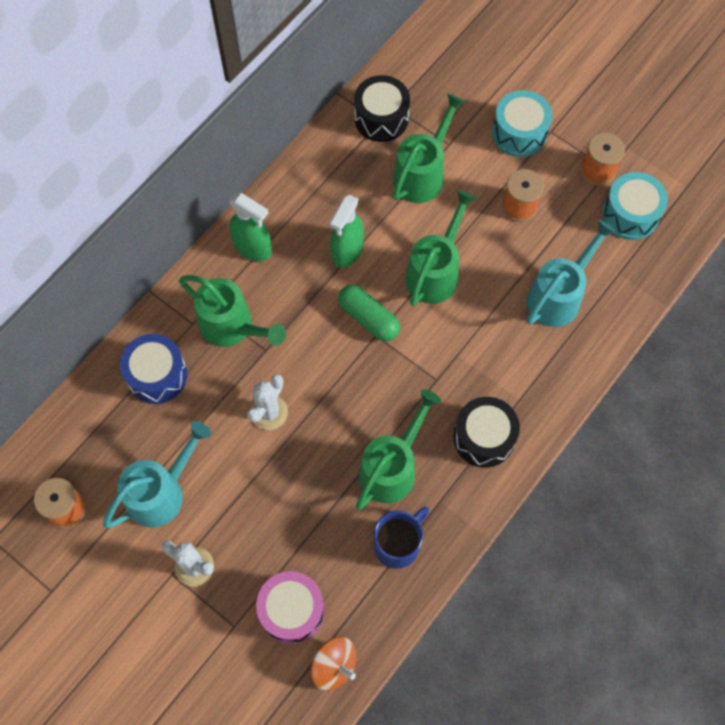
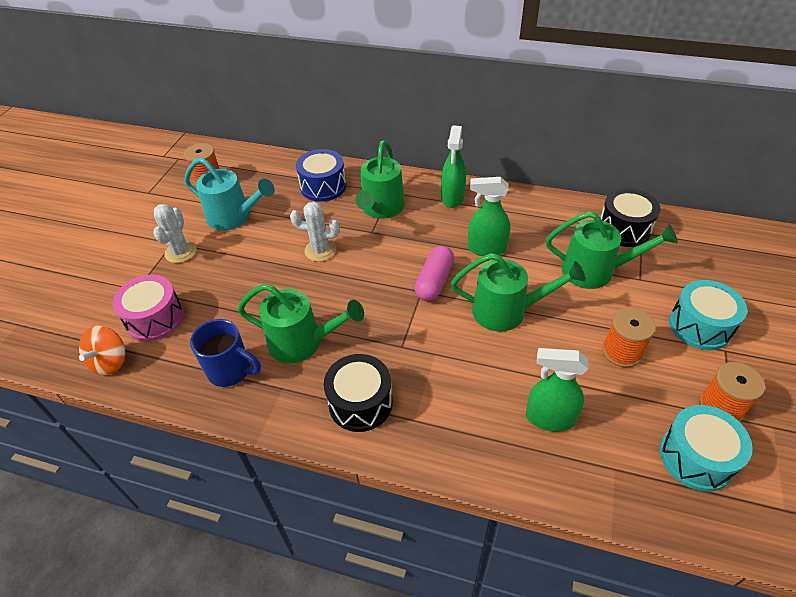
camera: 70 degrees right, 20 degrees down
green capsule [338,284,400,341] -> pink capsule [415,246,454,301]
turquoise watering can [526,220,617,327] -> green spray bottle [526,348,588,432]

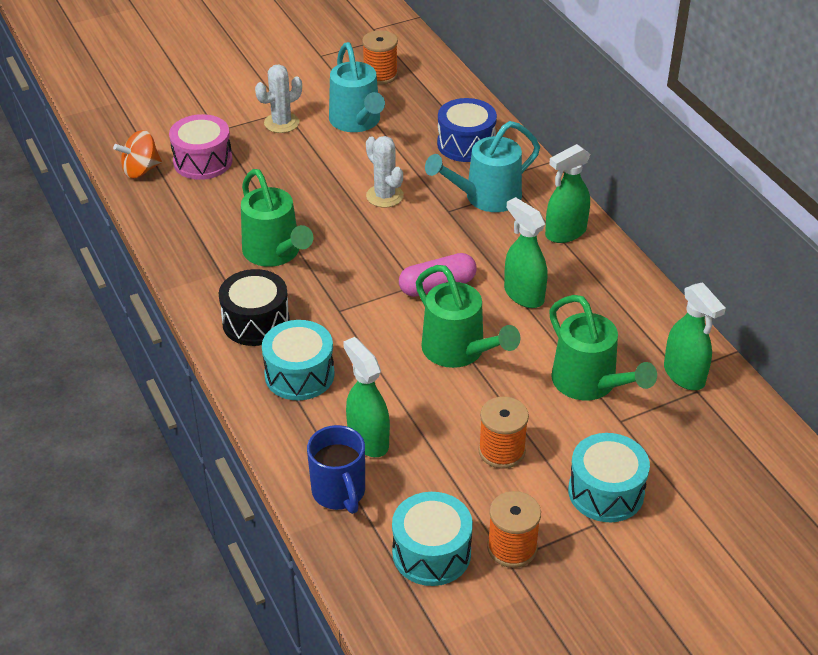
camera: 45 degrees right, 5 degrees down
blue mug [190,319,261,387] -> blue mug moved to [307,425,365,514]
green watering can [356,140,405,219] -> turquoise watering can [425,121,540,212]
black drum [601,188,661,247] -> green spray bottle [664,282,726,390]
none -> turquoise drum [262,320,335,400]

